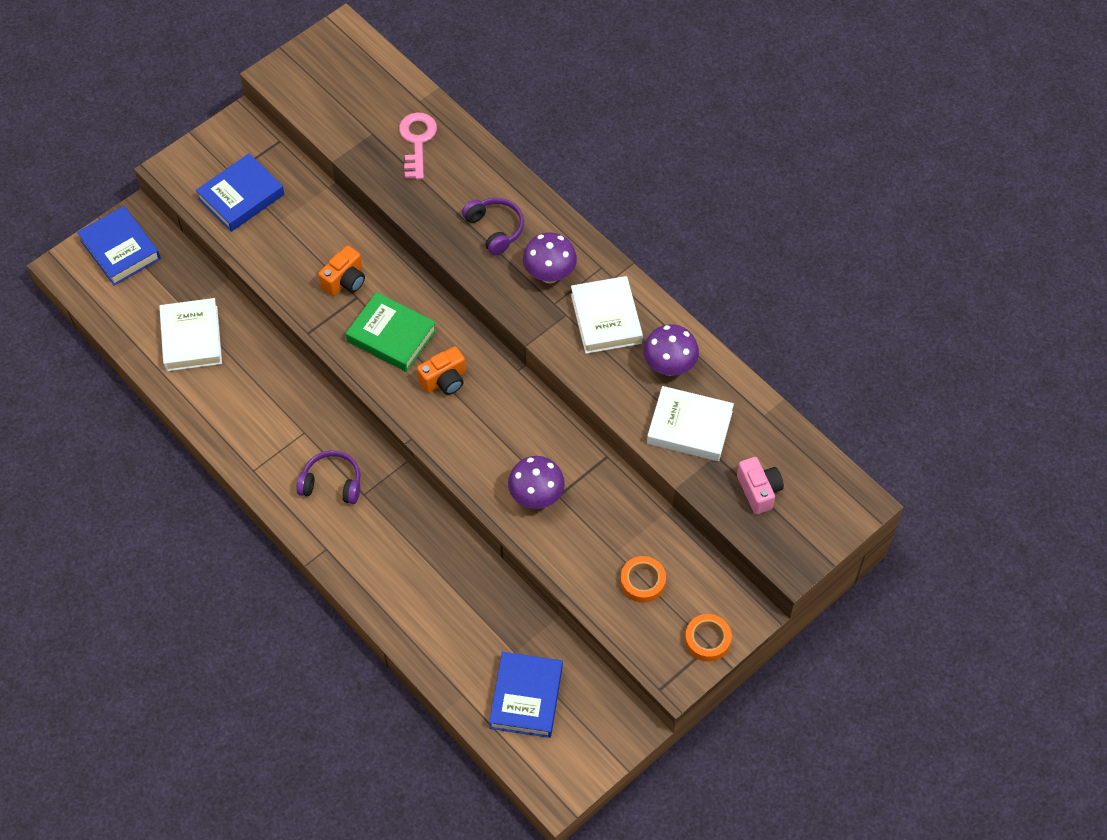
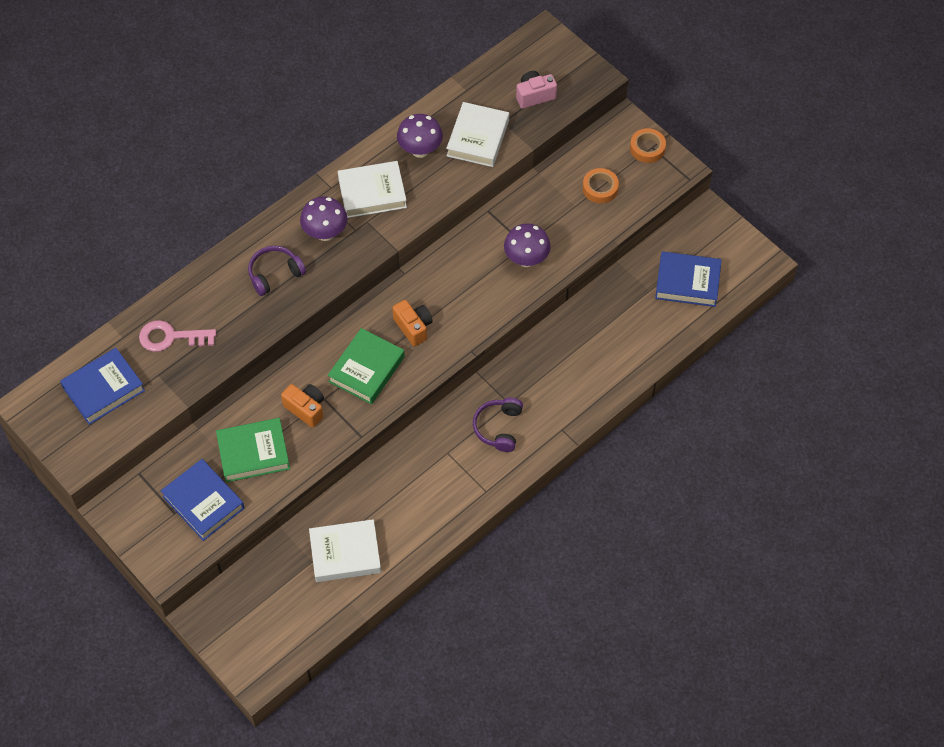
camera: 90 degrees left, 0 degrees up
blue book [77,206,161,286] -> blue book moved to [60,348,145,425]
none -> green book [216,418,290,482]

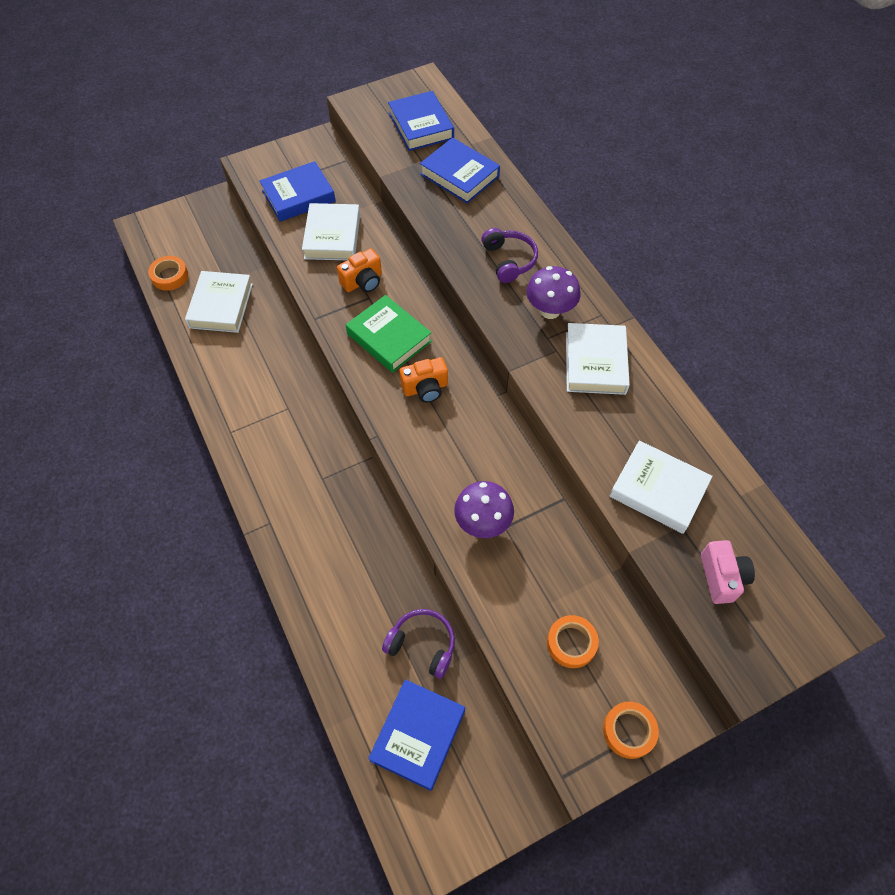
camera: 105 degrees right, 0 degrees up
pink key [139,320,216,352] -> blue book [420,137,500,204]
green book [216,418,290,482] -> white book [302,203,360,260]
purple mushroom [397,114,443,158] -> none
purple headphones [473,398,523,452] -> purple headphones moved to [382,609,455,679]
none -> orange tape [148,256,188,291]

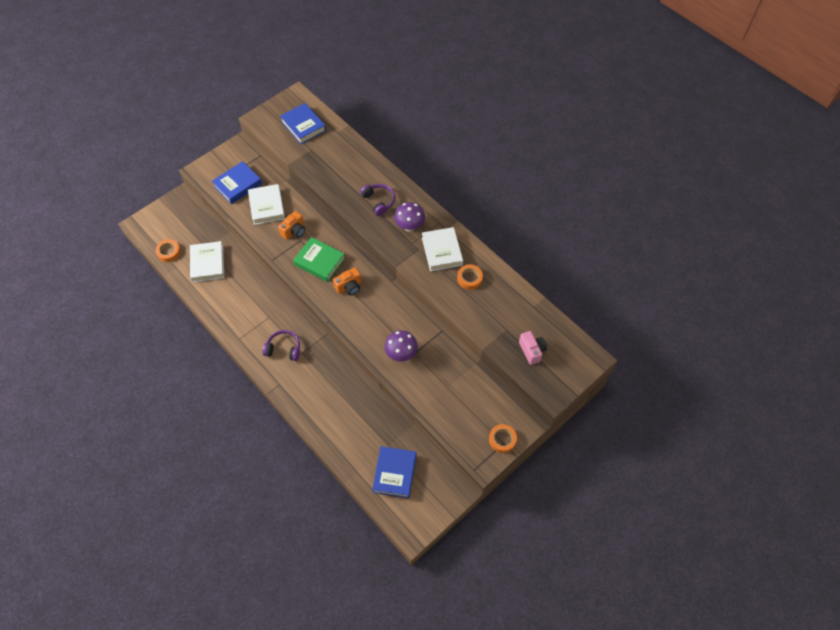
camera: 15 degrees left, 0 degrees up
purple headphones [382,609,455,679] -> purple headphones moved to [262,330,300,361]
blue book [420,137,500,204] -> none
orange tape [547,615,599,668] -> orange tape moved to [457,264,483,290]
white book [610,440,713,534] -> none

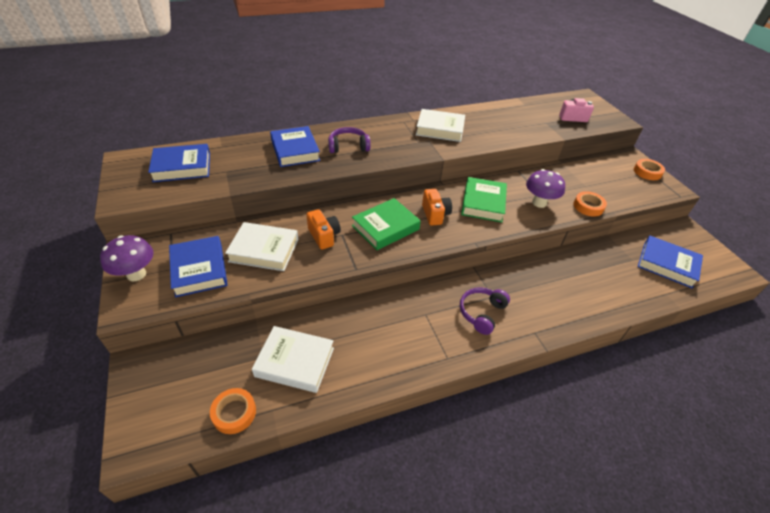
camera: 70 degrees left, 15 degrees down
purple mushroom [394,202,425,232] -> purple mushroom moved to [100,235,154,281]
orange tape [457,264,483,290] -> orange tape moved to [574,191,607,217]
none -> blue book [270,126,320,167]
none -> green book [461,177,507,222]

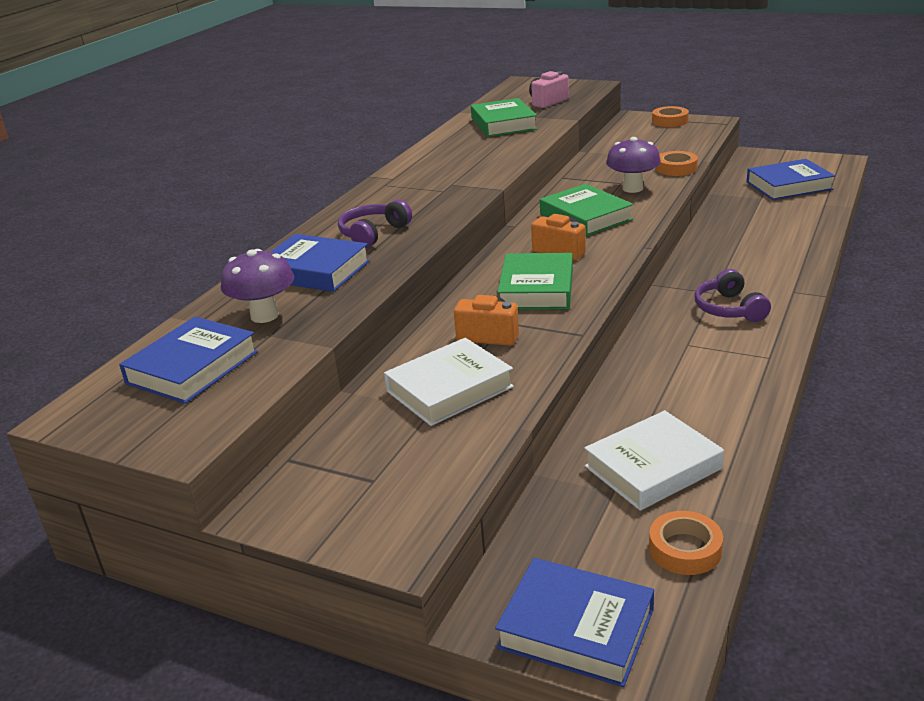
camera: 40 degrees left, 15 degrees down
purple mushroom [100,235,154,281] -> purple mushroom moved to [221,249,294,323]
blue book [169,236,228,297] -> blue book moved to [495,558,654,687]
white book [416,109,465,142] -> none
none -> green book [471,98,537,137]

